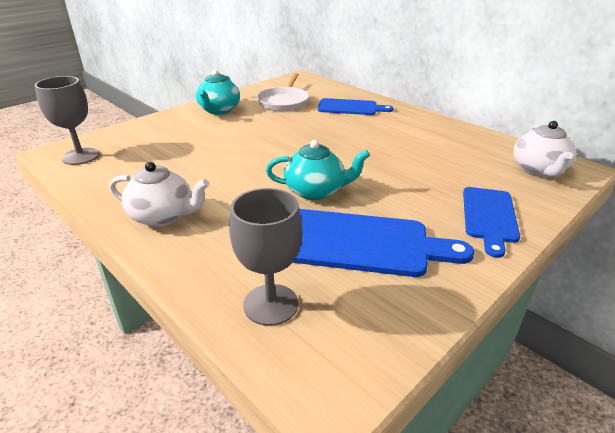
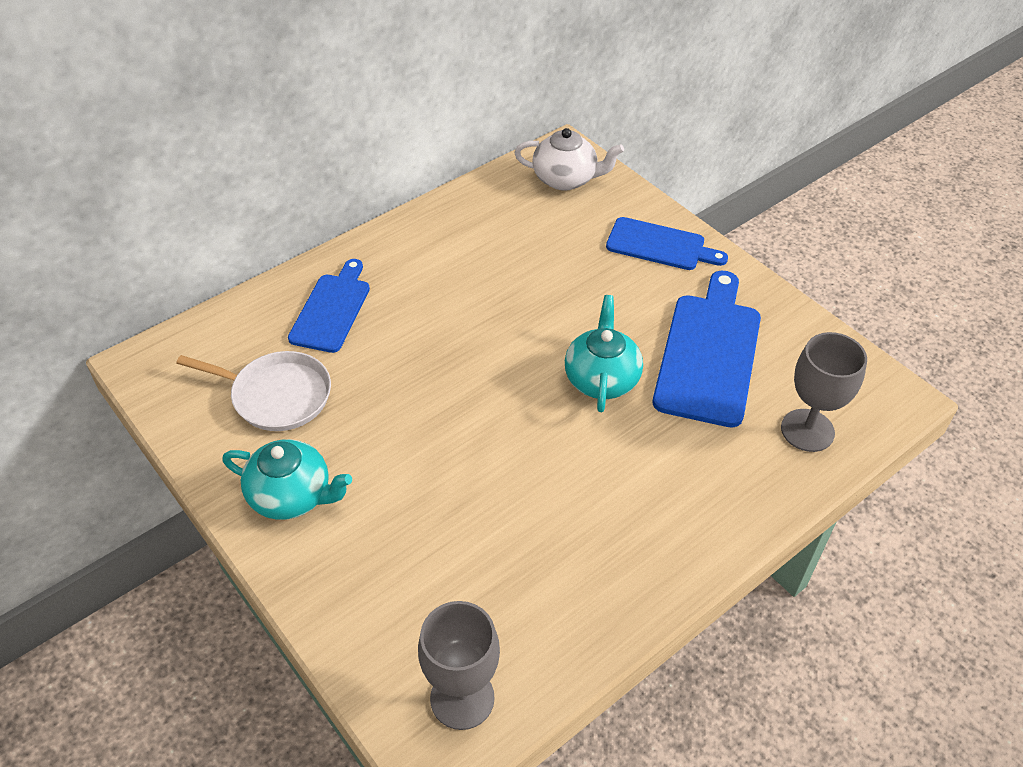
camera: 85 degrees left, 15 degrees up
white teapot [109,162,209,227] -> none

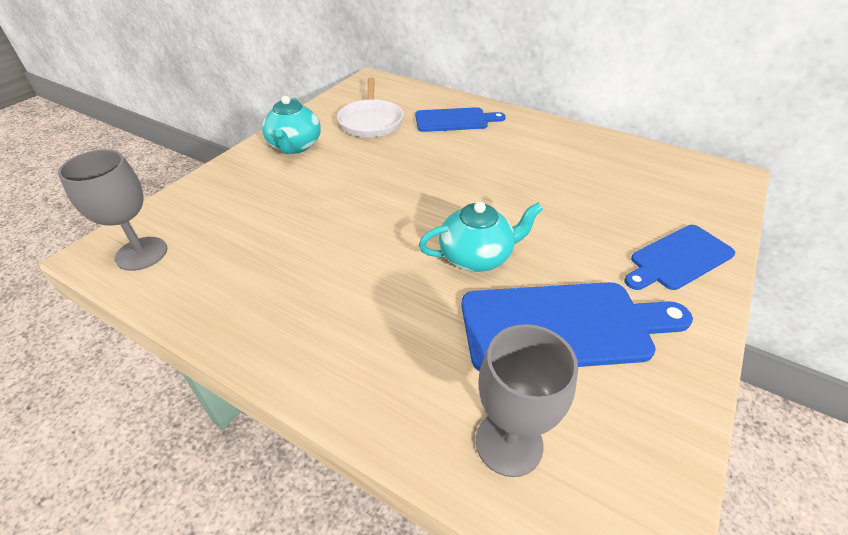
camera: 70 degrees right, 5 degrees down
white teapot [514,128,624,191] -> none
blue cutting board [606,217,728,270] -> blue cutting board turned 60 degrees clockwise [624,225,735,290]

